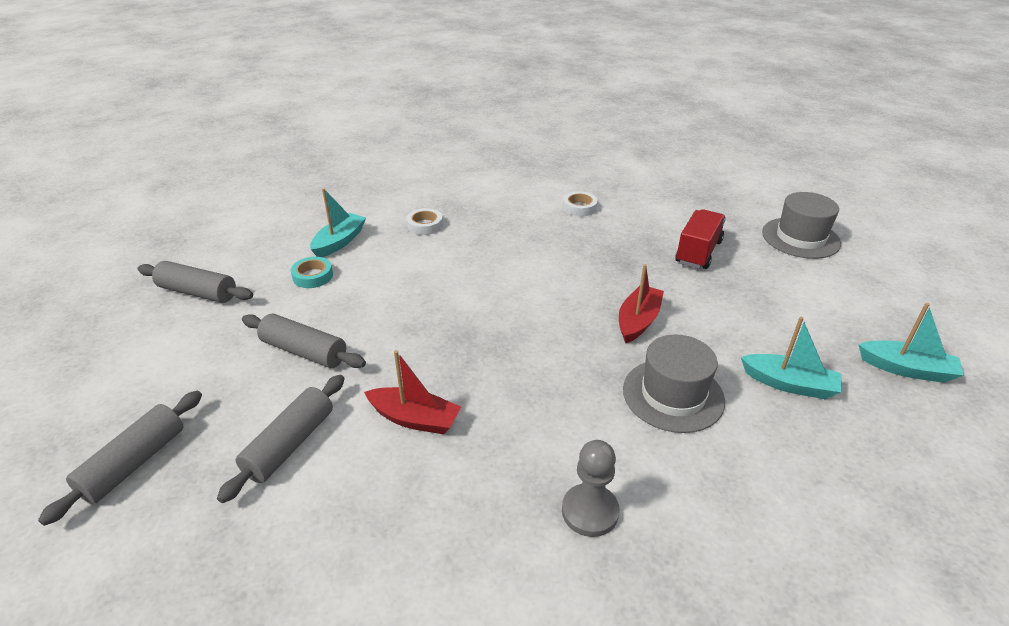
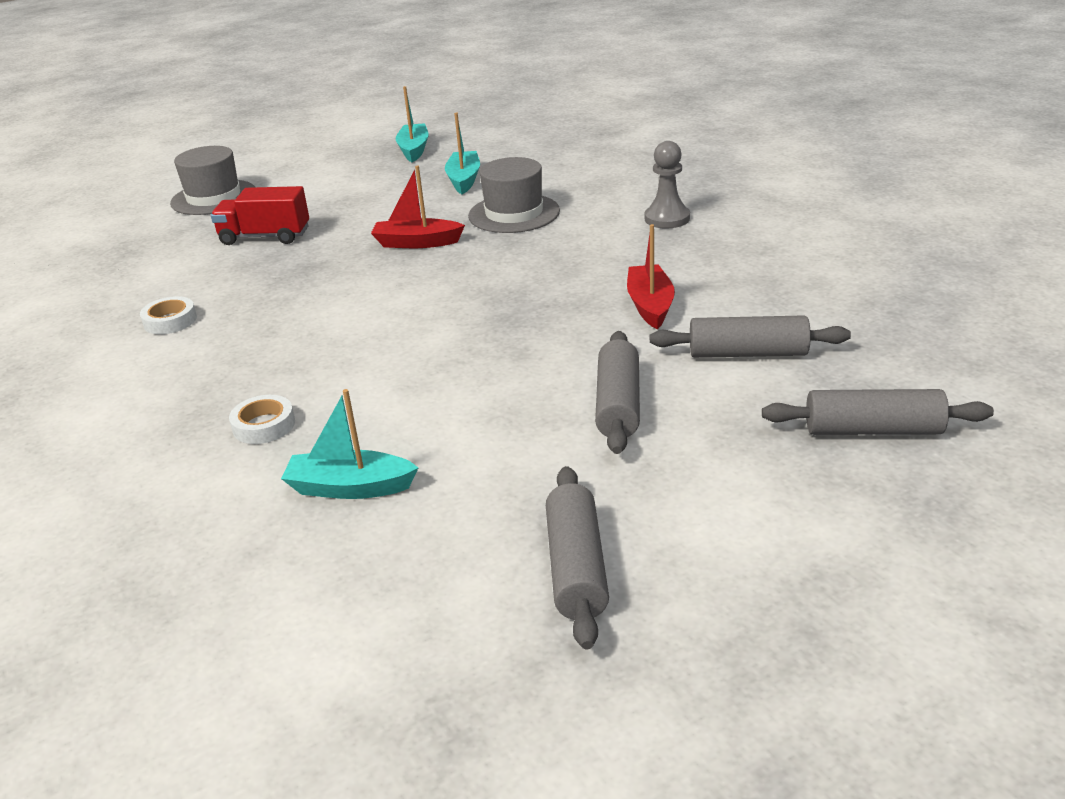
camera: 110 degrees left, 5 degrees down
turquoise tape [291,257,333,288] -> none

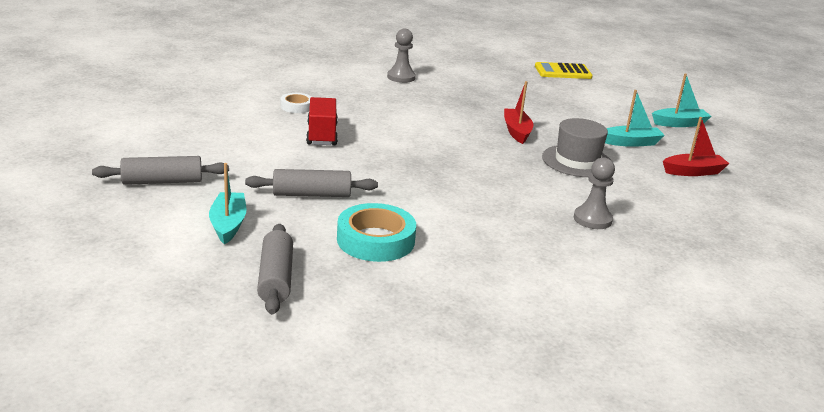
camera: 75 degrees right, 5 degrees down
white tape [140,296,197,334] -> grey pawn [387,29,416,83]
grey hat [170,146,255,215] -> yellow calculator [535,62,593,79]
red truck [211,186,309,245] -> red truck moved to [306,97,338,145]
turquoise boat [281,389,418,499] -> turquoise boat moved to [209,163,247,244]
red boat [627,224,675,329] -> red boat moved to [663,117,729,176]
grey rolling pin [650,315,851,358] -> turquoise tape [337,203,416,262]

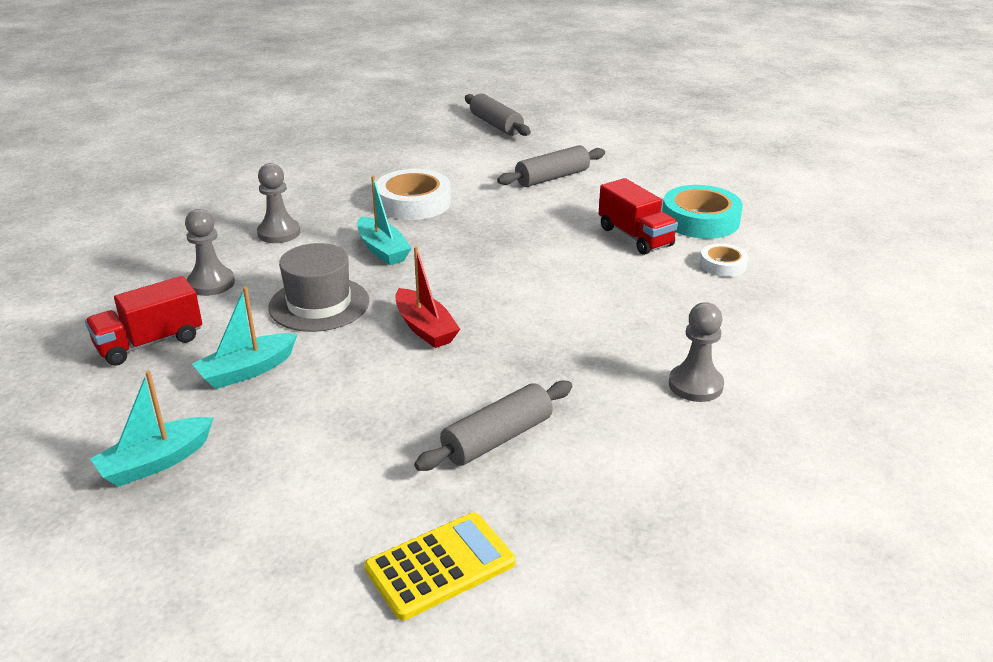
camera: 155 degrees right, 5 degrees up
grey rolling pin [92,156,229,185] -> grey rolling pin moved to [414,381,572,471]
turquoise boat [209,163,247,244] -> turquoise boat moved to [357,176,412,265]
turquoise tape [337,203,416,262] -> turquoise tape moved to [662,185,743,239]
red boat [663,117,729,176] -> red truck [85,276,202,366]
none -> grey pawn [185,209,235,296]
none -> white tape [376,169,451,220]

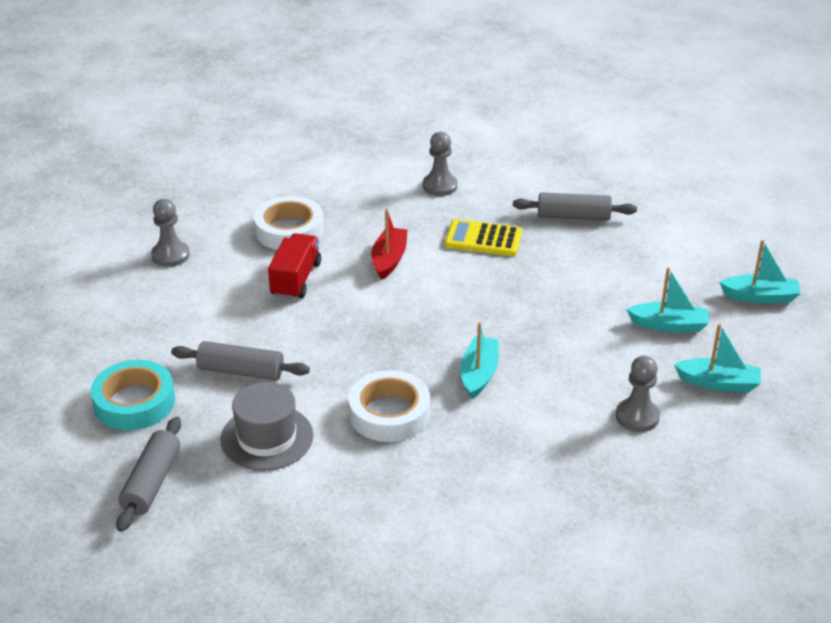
camera: 135 degrees left, 5 degrees up
red truck [85,276,202,366] -> turquoise boat [674,323,761,392]
grey pawn [257,163,300,243] -> grey pawn moved to [151,199,190,267]
grey hat [268,243,369,332] -> grey hat moved to [220,382,313,471]
yellow calculator [364,512,515,620] -> yellow calculator moved to [445,219,522,256]
red boat [395,246,460,348] -> red boat moved to [371,209,408,280]
turquoise tape [662,185,743,239] -> turquoise tape moved to [91,360,175,430]
white tape [700,243,748,277] -> white tape [254,196,324,250], size x1.83

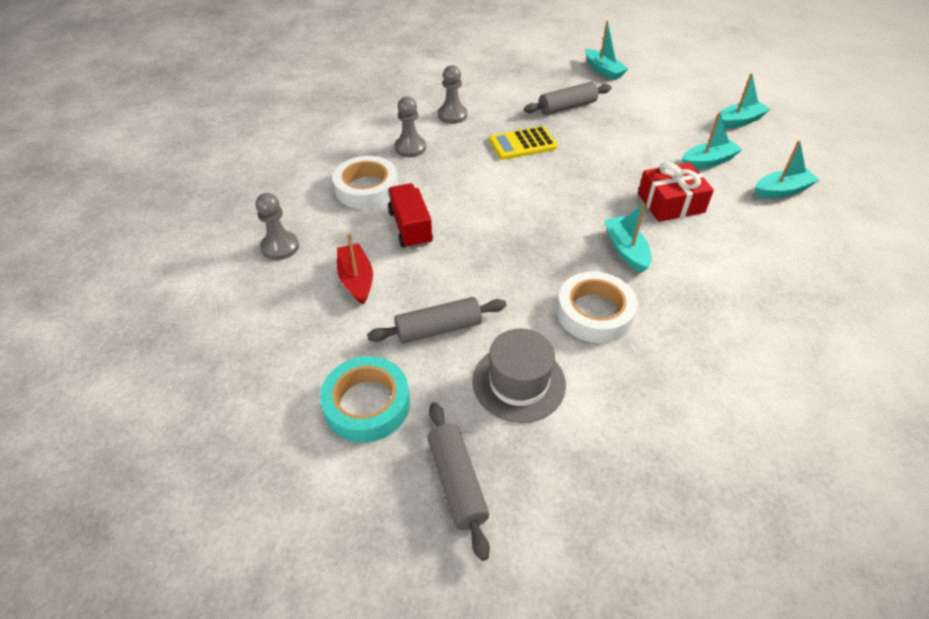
camera: 30 degrees left, 10 degrees up
red boat [371,209,408,280] -> red boat moved to [337,233,373,305]
grey pawn [616,356,660,432] -> grey pawn moved to [394,96,426,157]
none -> turquoise boat [585,21,628,80]
none -> red gift [638,162,714,222]

